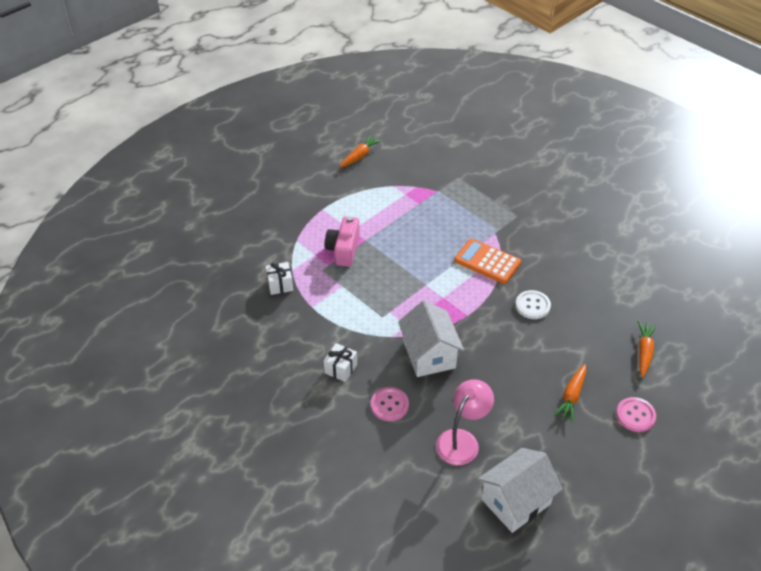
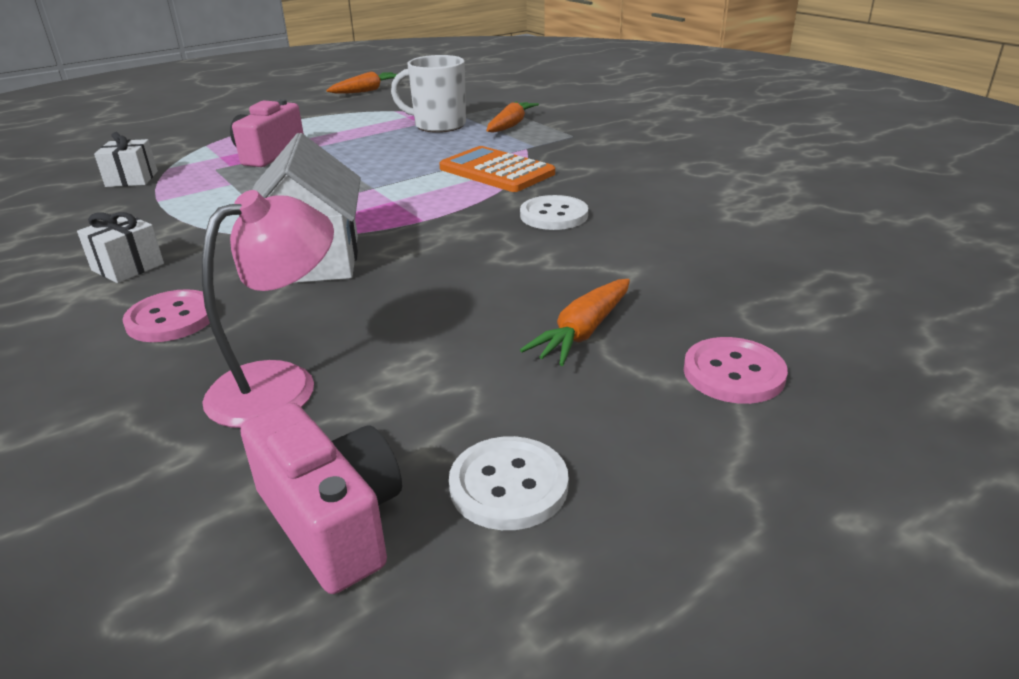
camera: 10 degrees right, 15 degrees down
white house [478,448,563,533] -> pink camera [241,403,402,594]
orange carrot [638,321,656,377] -> orange carrot moved to [486,101,539,133]
none -> white mug [391,55,466,133]
none -> white button [449,436,569,530]

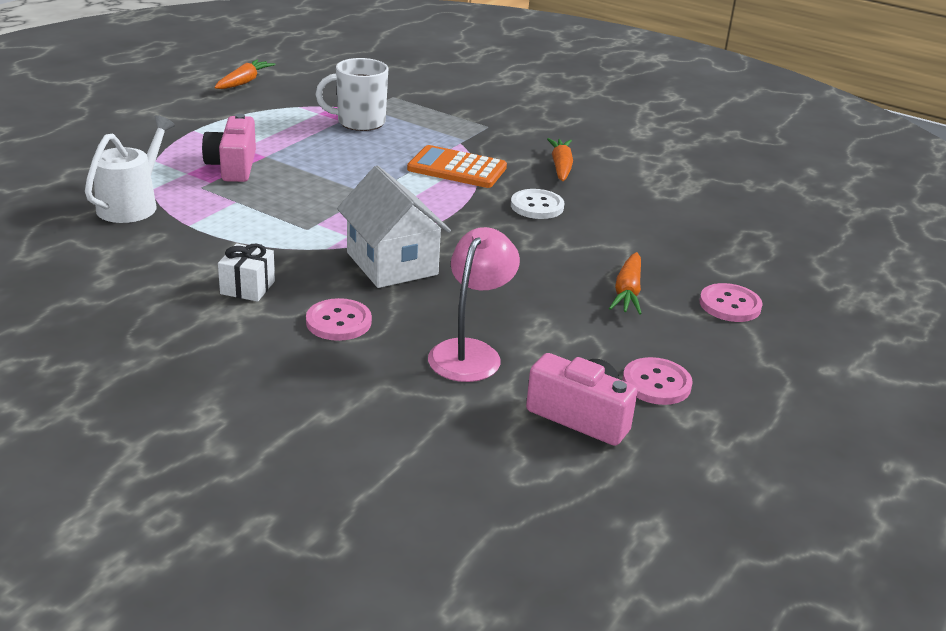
camera: 25 degrees left, 0 degrees up
white gift [94,132,158,187] -> white watering can [85,115,175,223]
white button [449,436,569,530] -> pink button [623,357,693,405]
orange carrot [486,101,539,133] -> orange carrot moved to [547,138,573,181]

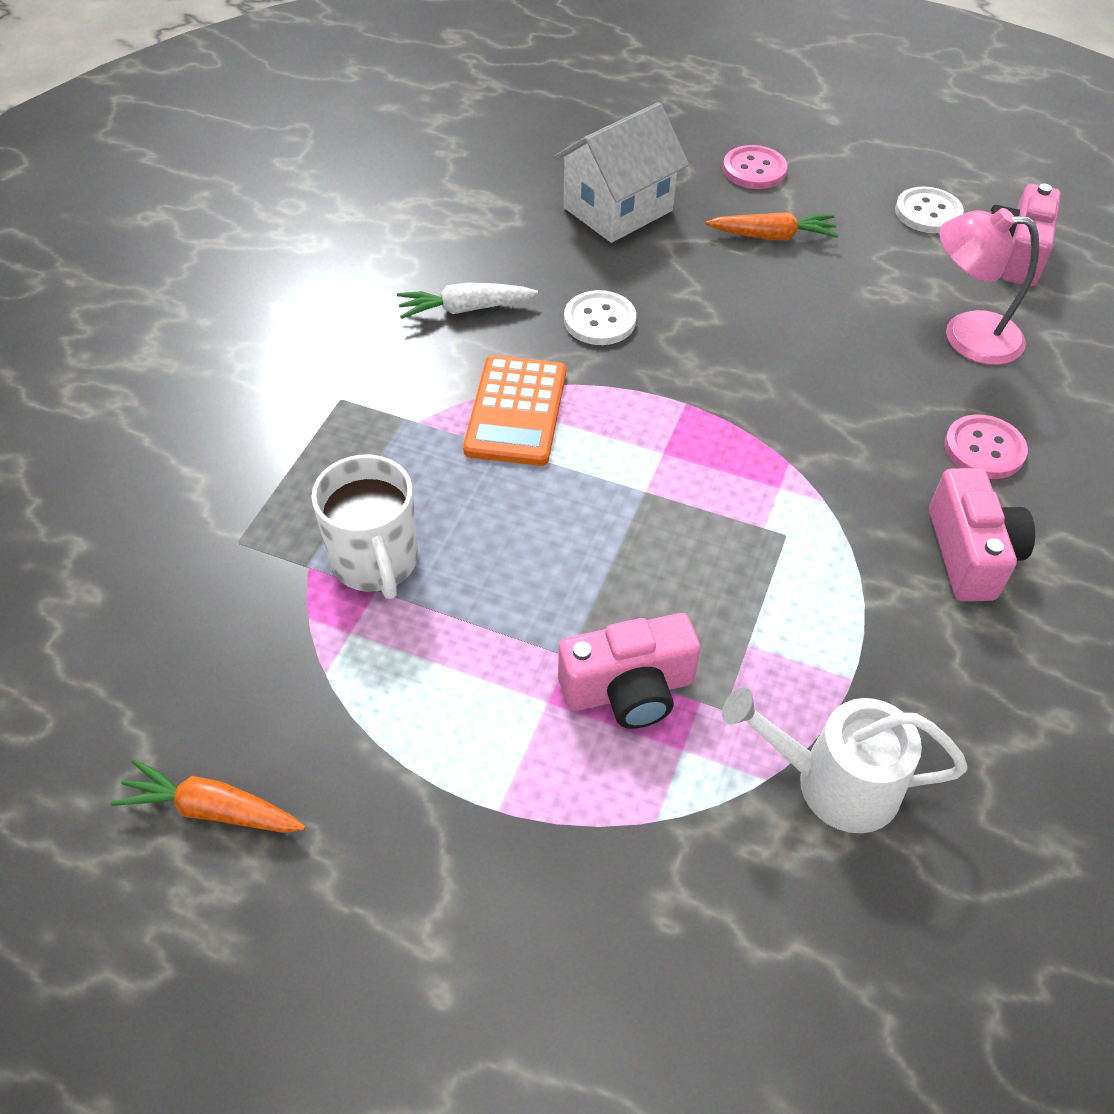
camera: 100 degrees left, 20 degrees up
white gift [218,243,275,302] -> pink camera [929,468,1035,601]
white house [337,165,451,288] -> white house moved to [554,102,689,243]
orange carrot [547,138,573,181] -> white carrot [397,283,538,319]
pink button [623,357,693,405] -> white button [895,186,964,233]

